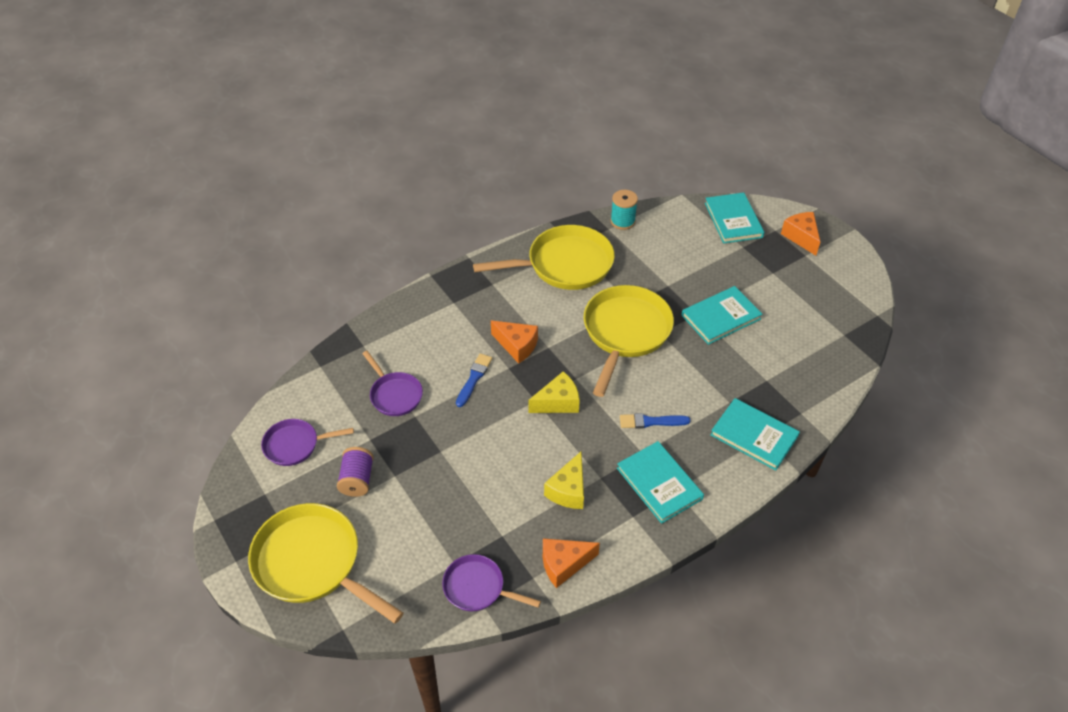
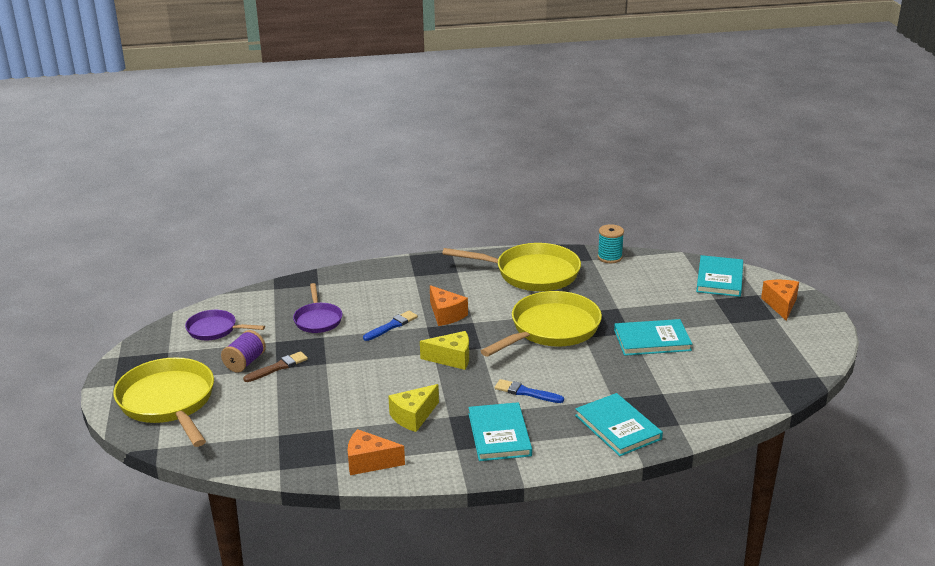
camera: 25 degrees right, 20 degrees down
purple pan [442,554,541,612] -> none
none -> brown brush [243,351,308,382]

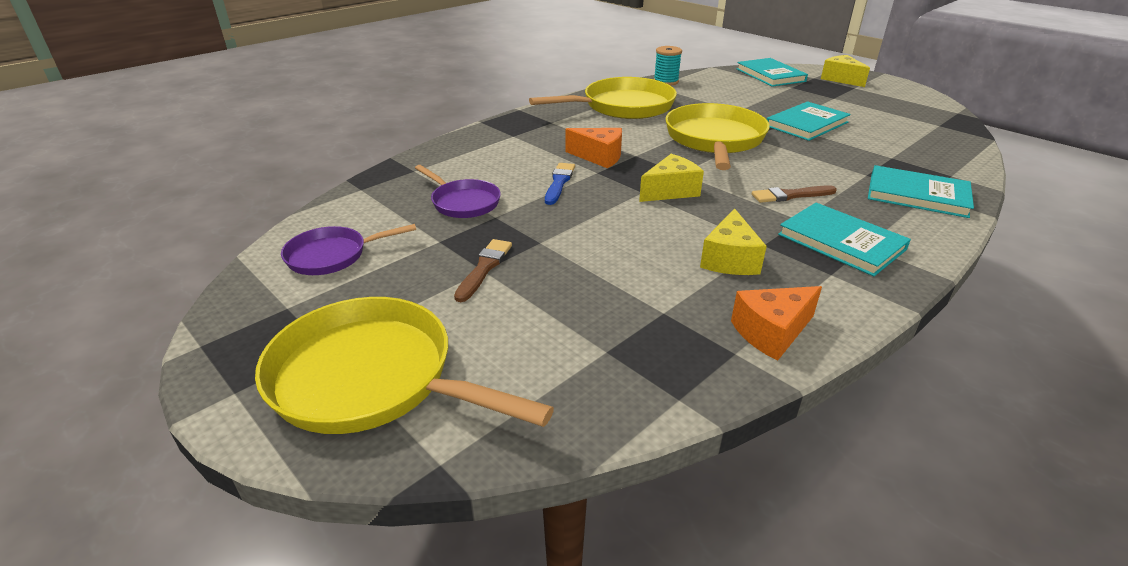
camera: 35 degrees left, 5 degrees up
purple spool [221,330,266,372] -> none
blue brush [495,379,564,403] -> brown brush [752,185,837,203]
orange cheese [761,280,799,320] -> yellow cheese [821,55,870,87]

